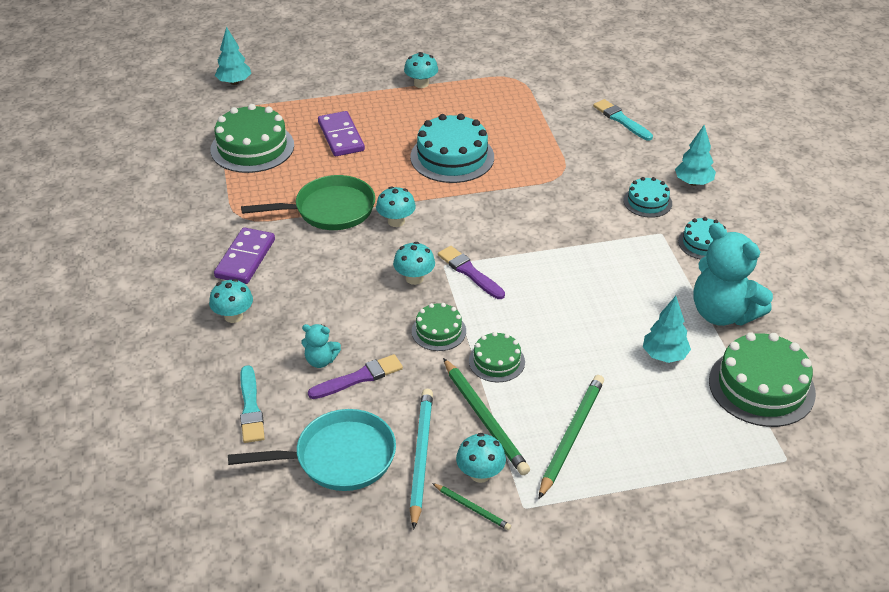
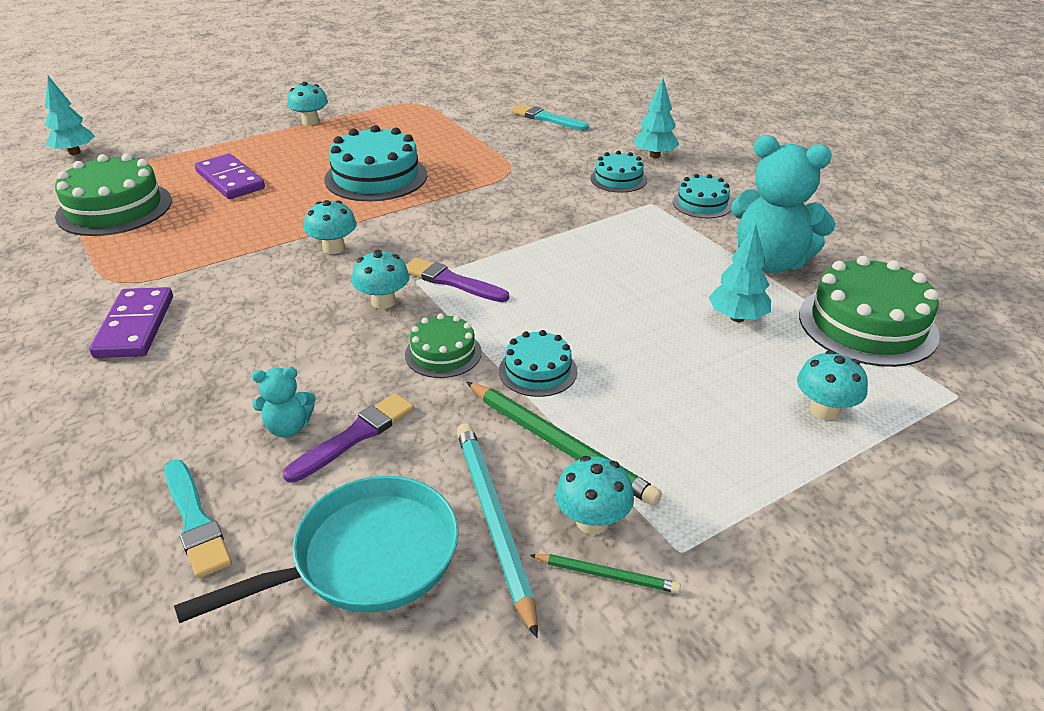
camera: 20 degrees left, 5 degrees down
turquoise mushroom [209,279,253,323] -> turquoise mushroom moved to [797,351,868,420]
green pan [241,175,375,230] -> none
green cake [469,332,525,382] -> turquoise cake [499,330,577,397]
green pencil [539,375,604,499] -> none

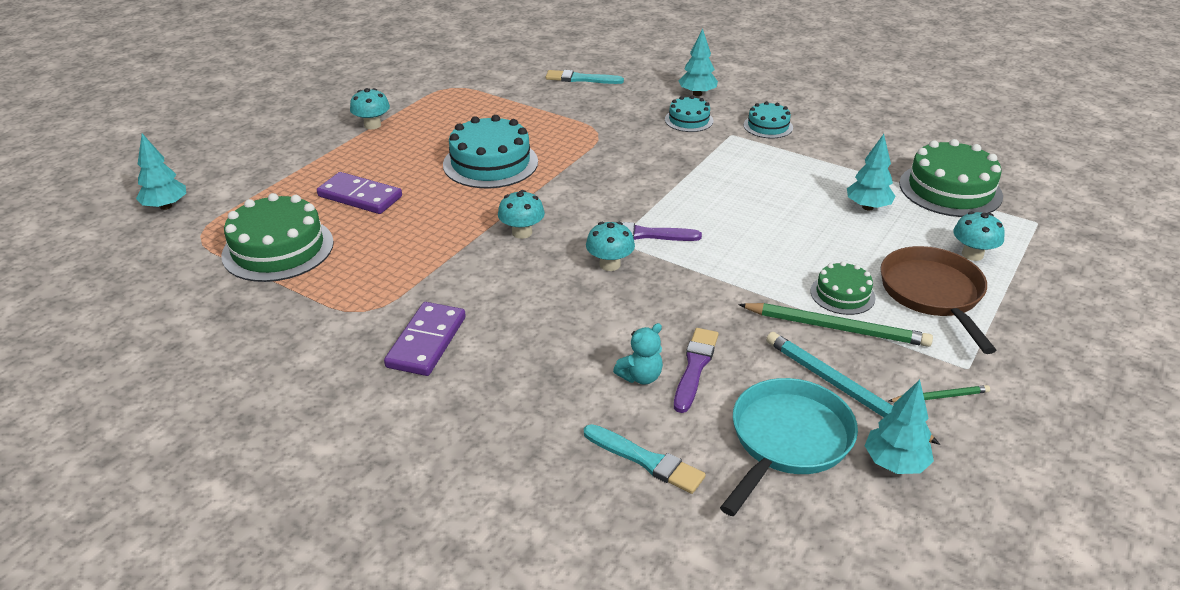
camera: 25 degrees left, 0 degrees up
purple domino [89,287,173,358] -> purple domino turned 45 degrees clockwise [384,302,466,376]
green cake [405,314,482,378] -> green cake moved to [811,261,875,315]
turquoise cake [499,330,577,397] -> none
turquoise mushroom [556,456,634,534] -> none
turquoise teddy bear [731,135,836,273] -> none
none -> turquoise tree [865,380,934,474]
none -> brown pan [880,246,997,354]

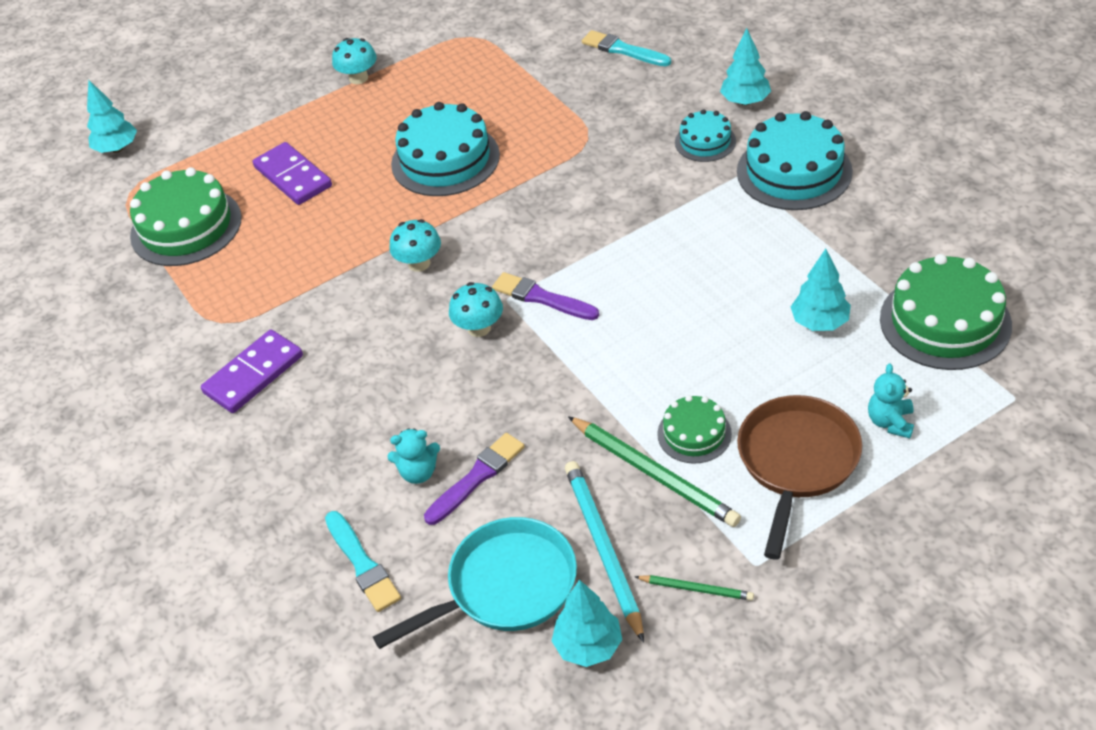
camera: 30 degrees right, 10 degrees up
turquoise cake [743,101,793,138] -> turquoise cake [737,111,853,210], size x1.82
turquoise mushroom [953,211,1005,261] -> turquoise teddy bear [868,364,914,438]

